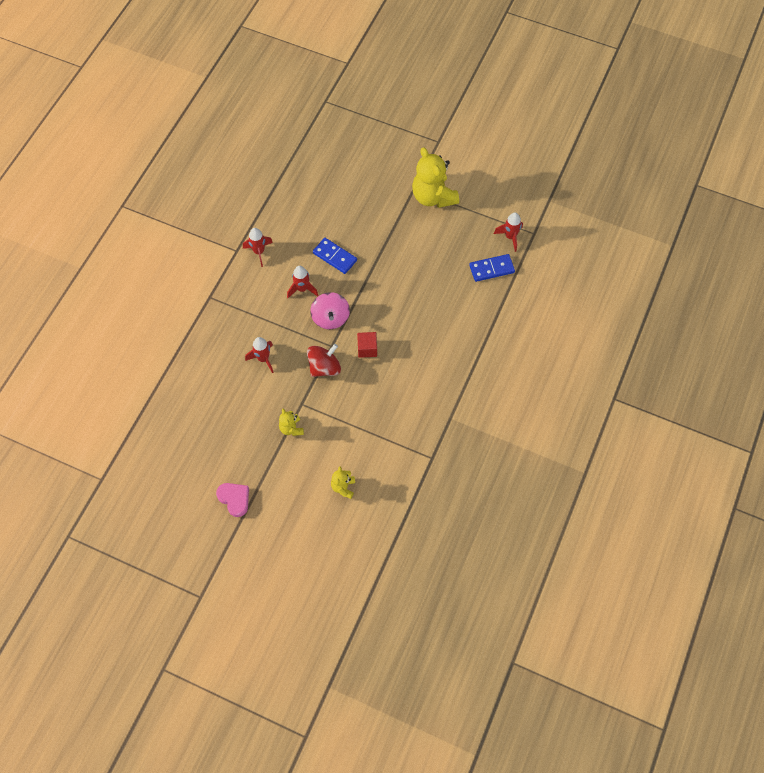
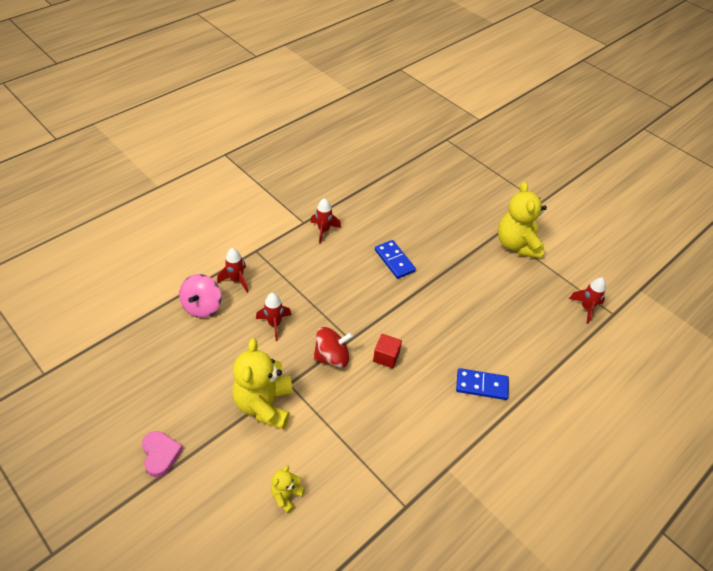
camera: 20 degrees right, 15 degrees down
yellow teddy bear [279,409,304,436] -> yellow teddy bear [233,338,293,429], size x2.07
red rocket [287,266,318,298] -> red rocket moved to [217,248,248,293]
pink spinning top [310,292,350,329] -> pink spinning top moved to [179,274,221,318]
blue domino [469,254,515,282] -> blue domino moved to [456,368,509,400]

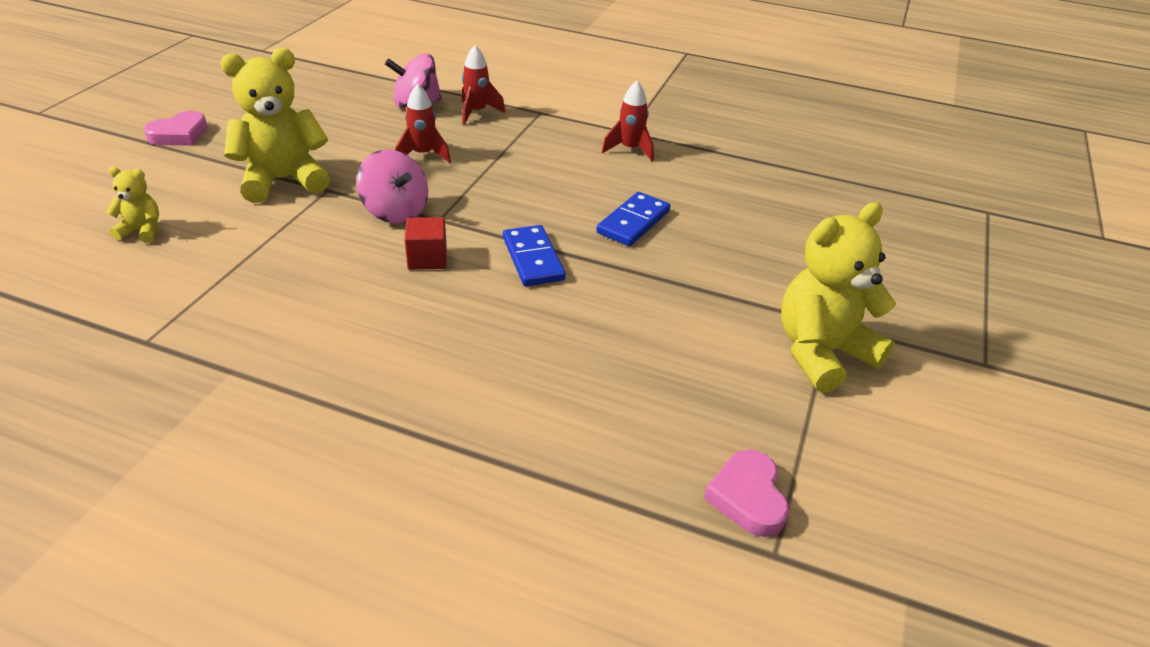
camera: 65 degrees right, 10 degrees down
red spinning top [313,327,353,368] -> pink spinning top [356,149,428,224]
blue domino [456,368,509,400] -> blue domino moved to [503,225,566,286]
red rocket [569,278,606,324] -> pink heart [704,449,789,537]

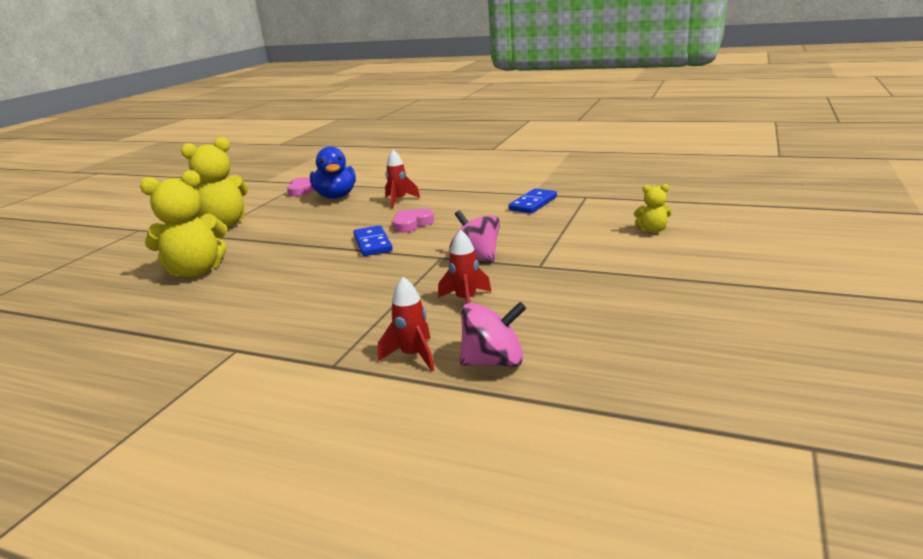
camera: 175 degrees left, 15 degrees down
pink heart [144,111,208,146] -> pink heart moved to [393,209,434,233]
yellow teddy bear [220,48,330,203] -> yellow teddy bear moved to [140,170,228,277]
red cube [405,217,447,270] -> none
blue domino [596,192,670,246] -> blue domino moved to [509,188,557,213]
red rocket [602,81,654,161] -> red rocket moved to [385,150,420,208]
none -> blue duck [310,146,356,199]

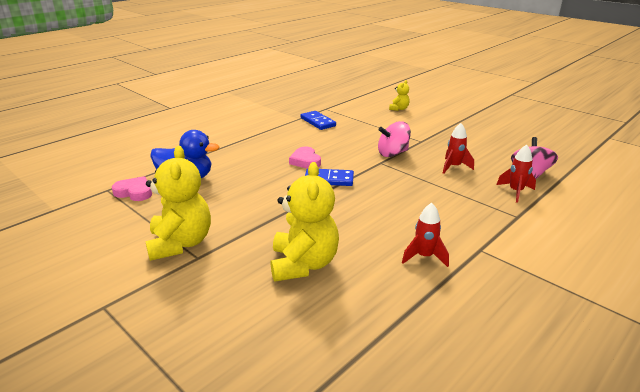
camera: 70 degrees left, 5 degrees up
red rocket [385,150,420,208] -> red rocket moved to [402,203,449,267]

